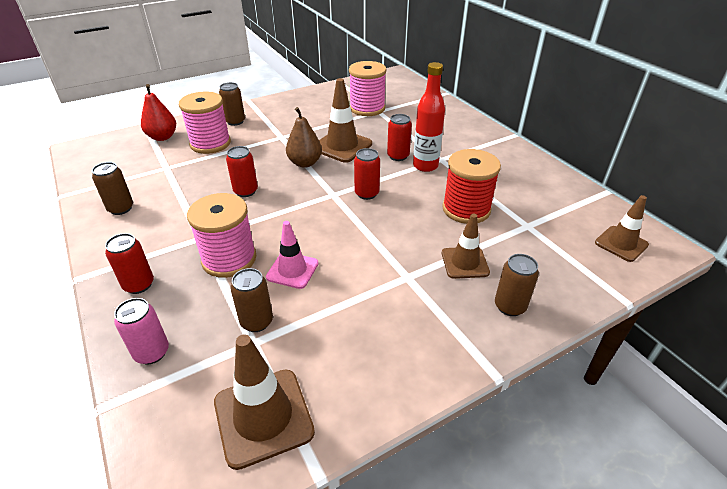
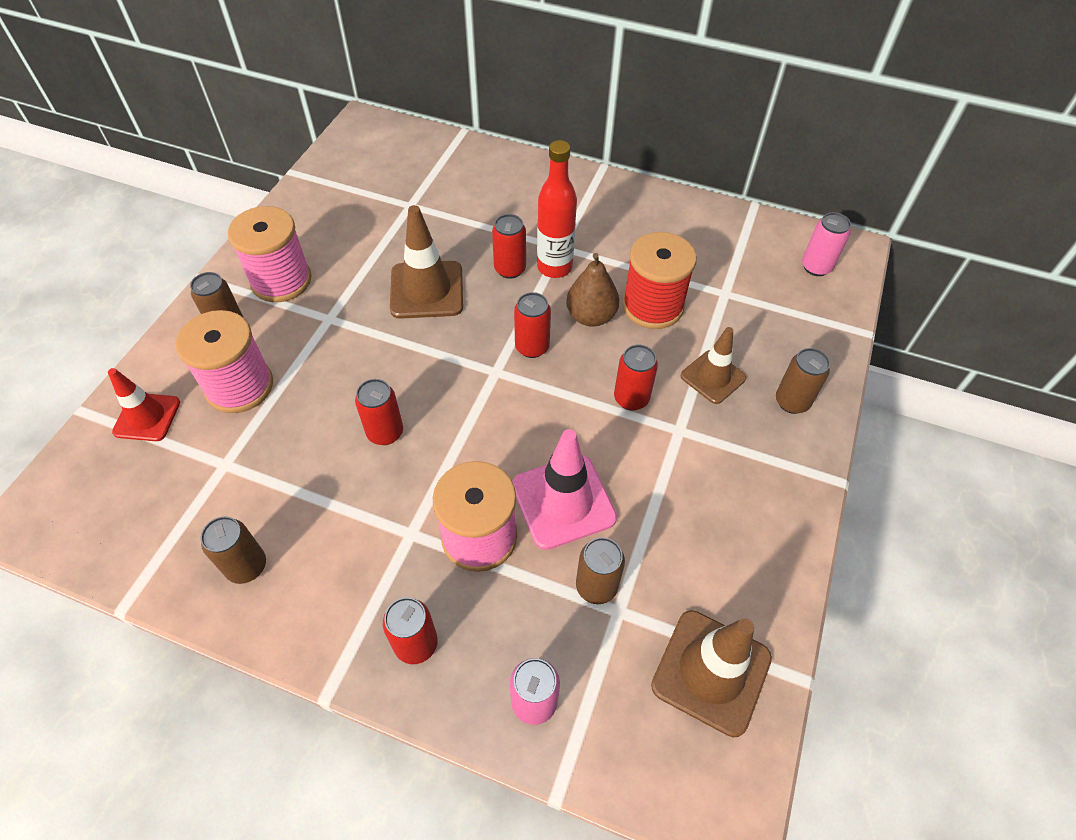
camera: 40 degrees left, 15 degrees up
red pear [141,84,176,141] -> red traffic cone [108,368,180,441]
pink traffic cone [266,221,319,289] -> pink traffic cone [512,429,617,550], size x1.53
brown pear [286,107,322,168] -> brown pear moved to [566,253,619,327]
pink spool [349,61,387,116] -> pink spool moved to [228,206,312,302]
brown traffic cone [595,195,649,262] -> pink can [802,212,851,276]
none -> red can [614,345,658,411]

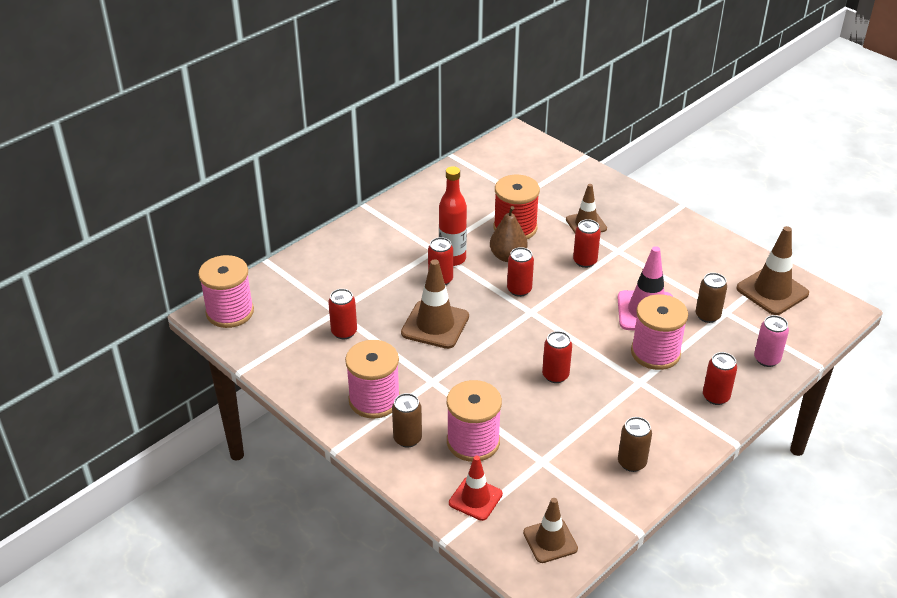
camera: 65 degrees left, 15 degrees down
brown can [776,348,830,414] -> none
pink can [802,212,851,276] -> none
none -> pink spool [198,255,254,328]
none -> red can [328,289,357,339]
none -> brown traffic cone [523,498,578,563]

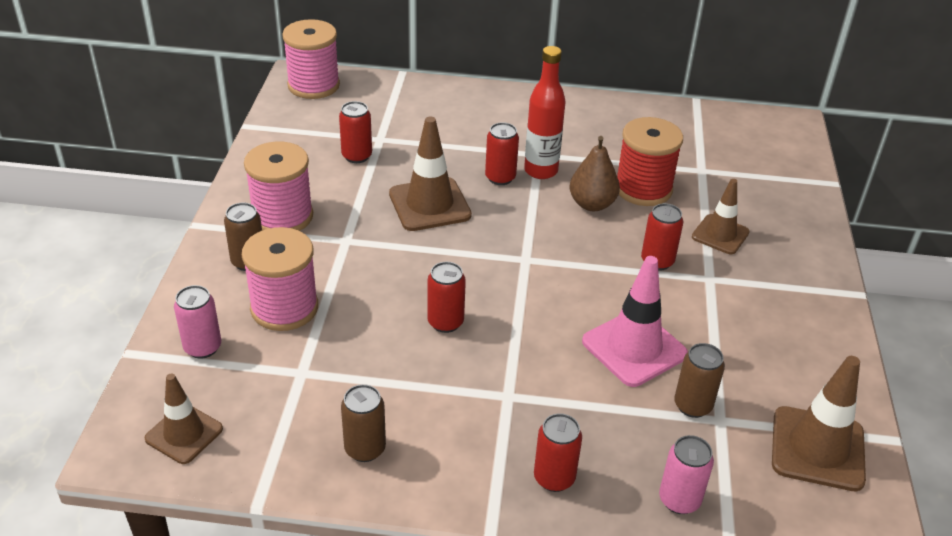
camera: 50 degrees right, 0 degrees up
red traffic cone [449,456,503,521] -> pink can [174,285,221,359]
red can [507,247,534,297] -> none
pink spool [631,294,688,370] -> none

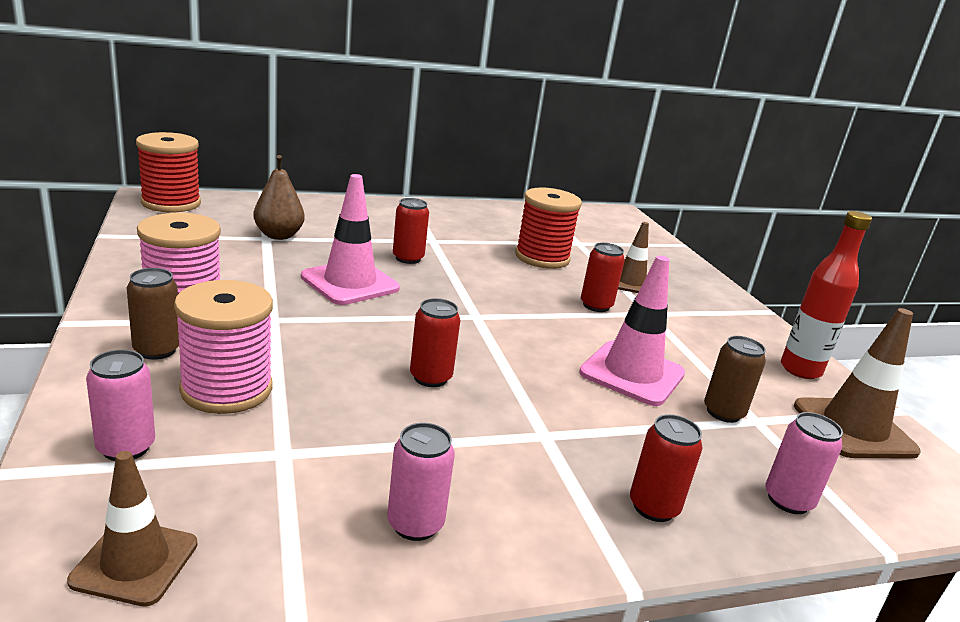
camera: 25 degrees left, 15 degrees down
pink spool [282,19,340,99] -> red spool [136,132,201,212]
red can [339,101,372,163] -> none
brown can [341,384,386,462] -> pink can [387,423,455,541]
brown traffic cone [389,116,472,231] -> pink traffic cone [301,174,400,305]
red bottle [524,46,566,179] -> red bottle moved to [781,211,872,379]
brown pear [570,136,620,211] -> brown pear moved to [253,155,305,240]

